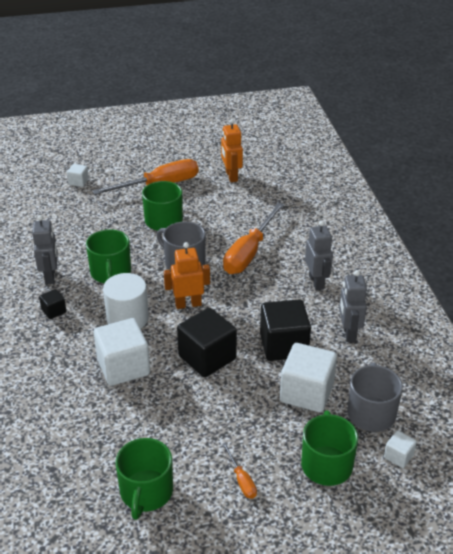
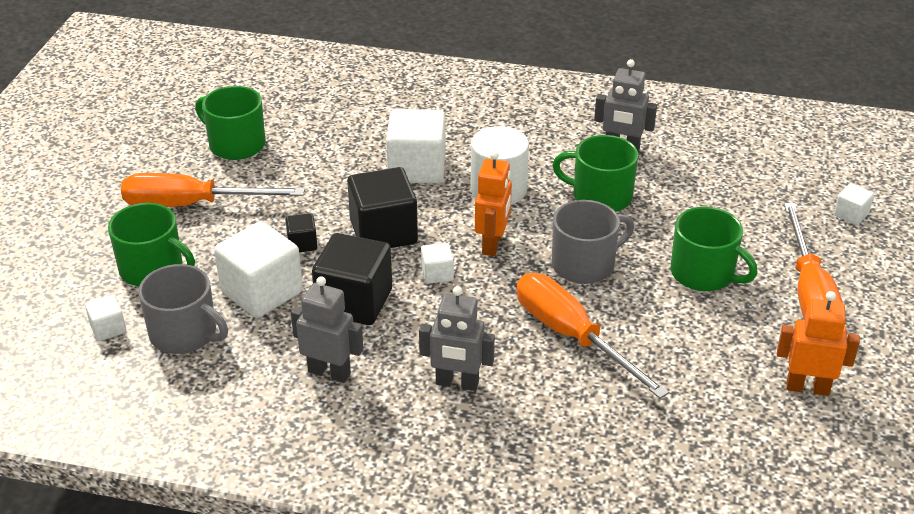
camera: 115 degrees right, 0 degrees up
black cube [39,289,66,319] -> black cube moved to [285,213,317,252]
orange screwdriver [222,442,257,499] -> orange screwdriver [121,173,305,207], size x2.23
none -> white cube [421,243,454,284]

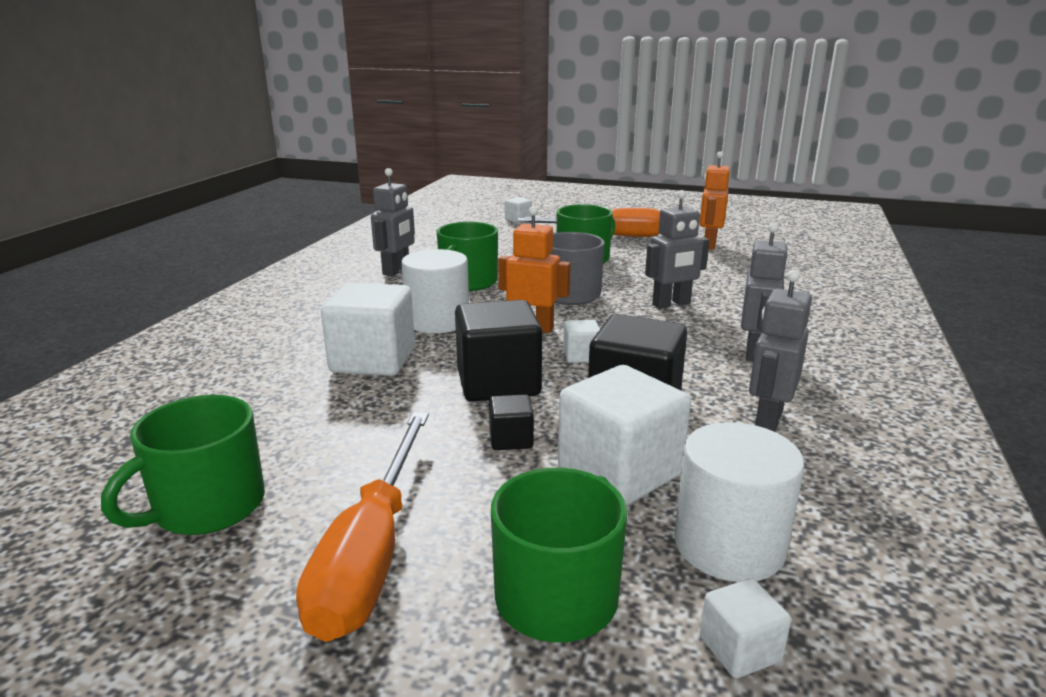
camera: 85 degrees left, 15 degrees down
grey mug [138,264,228,354] -> white cylinder [674,422,804,582]
orange screwdriver [517,273,669,399] -> grey robot [645,190,710,309]

